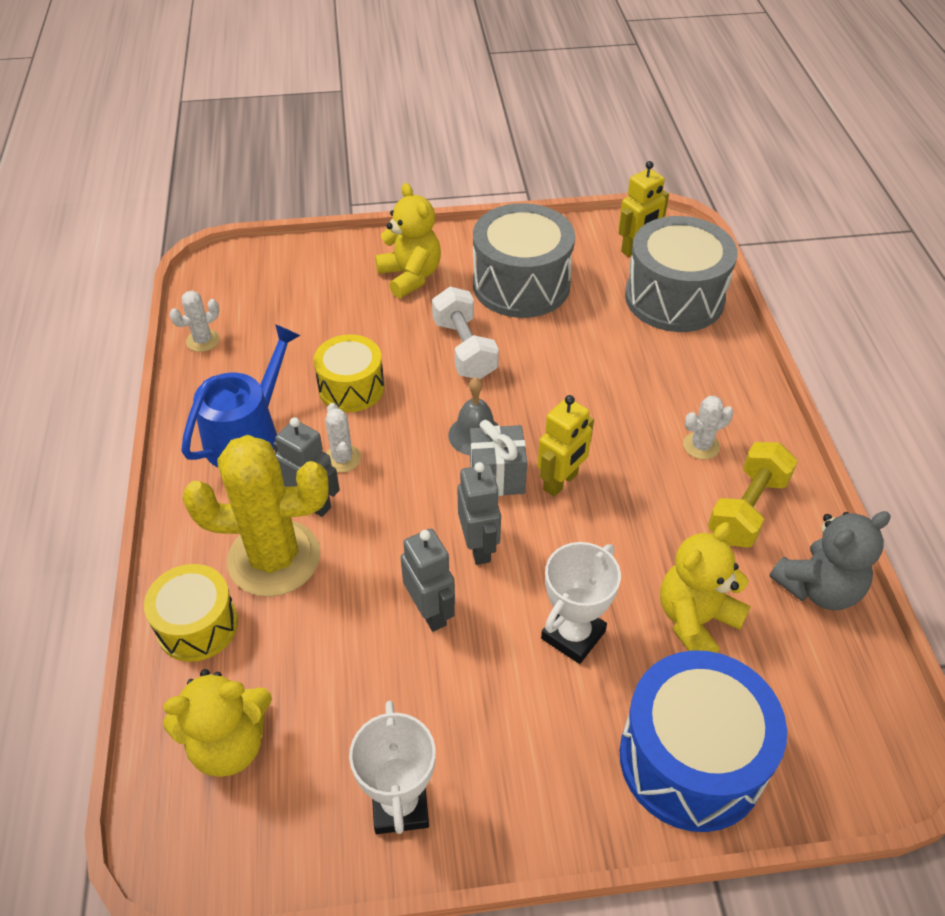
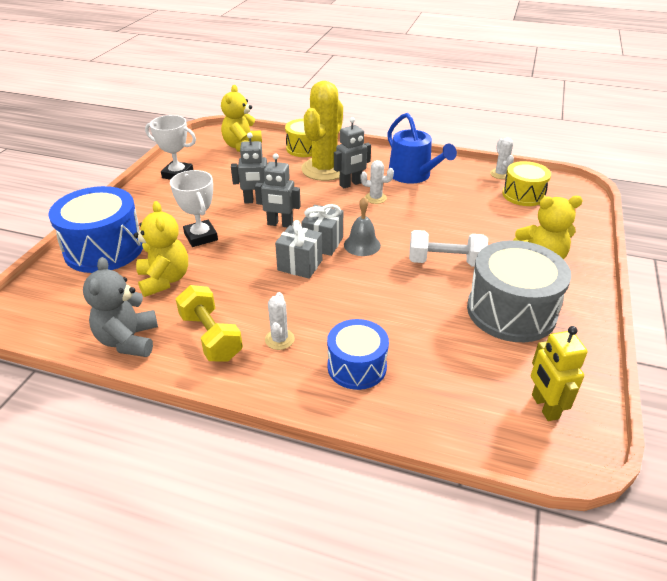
camera: 115 degrees right, 10 degrees down
yellow drum [313,334,384,412] -> yellow drum moved to [502,161,551,206]
yellow robot [537,395,594,497] -> grey gift [275,220,322,279]
grey drum [625,216,738,332] -> none
none -> blue drum [327,319,389,390]

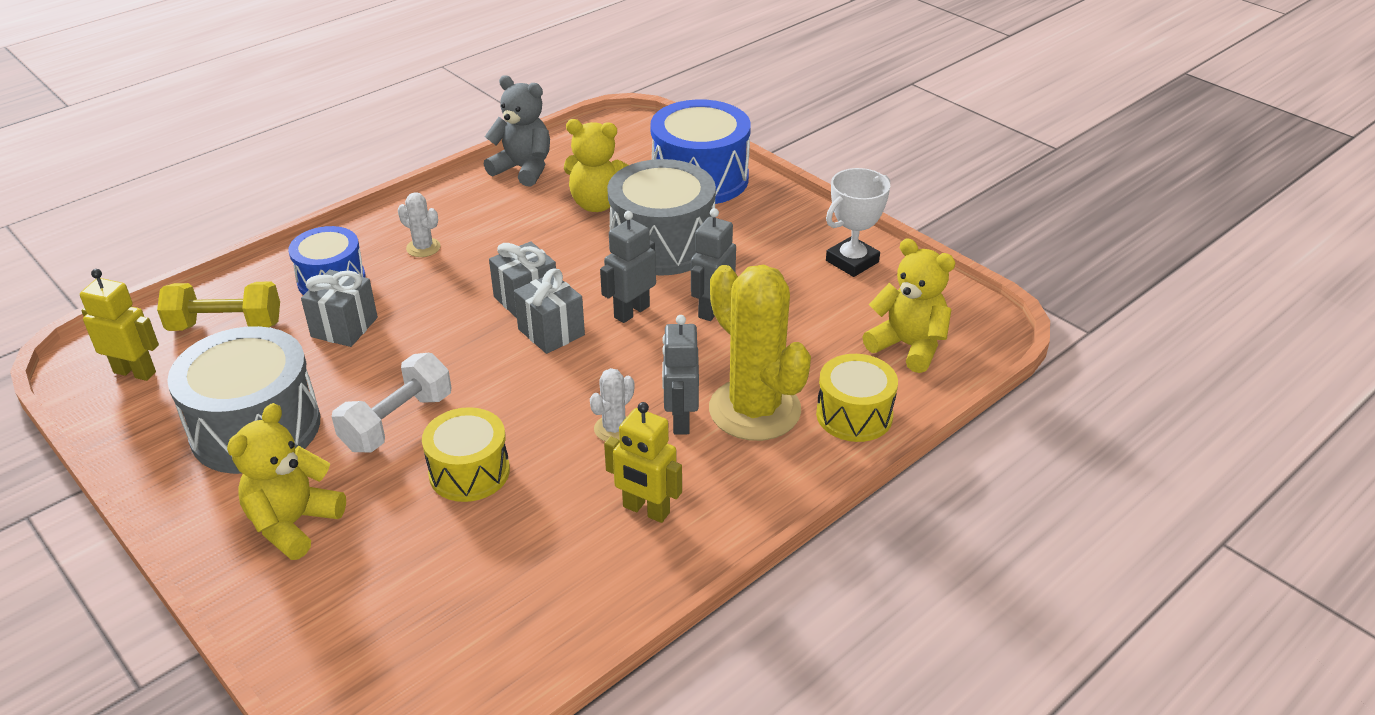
camera: 120 degrees right, 0 degrees up
white trophy [170,170,218,247] -> grey drum [607,159,716,276]
yellow dumbbell [176,285,243,361] -> yellow dumbbell moved to [157,281,280,331]
grey bell [344,197,381,256] -> none
blue watering can [387,113,457,183] -> yellow robot [604,402,682,523]
white cactus [490,138,514,179] -> none
yellow drum [502,161,551,206] -> yellow drum moved to [422,407,510,502]
none -> grey gift [301,270,378,347]

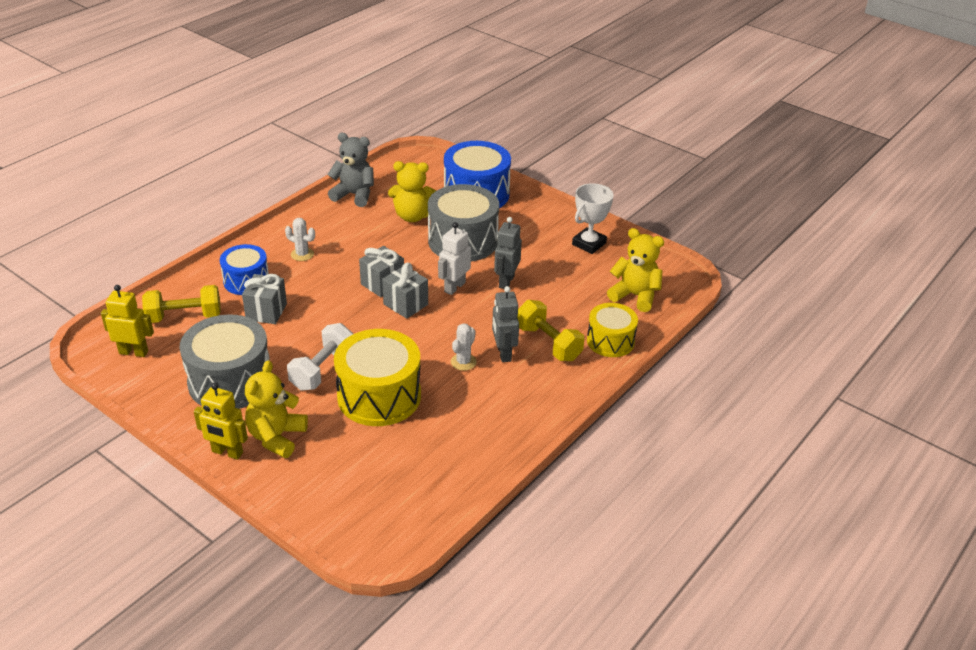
camera: 10 degrees left, 0 degrees up
yellow drum [422,407,510,502] -> yellow drum [334,329,421,426], size x1.63
grey robot [600,211,656,323] -> white robot [438,222,471,295]
yellow robot [604,402,682,523] -> yellow robot moved to [194,383,248,460]
yellow cactus [709,264,811,441] -> yellow dumbbell [517,300,584,361]

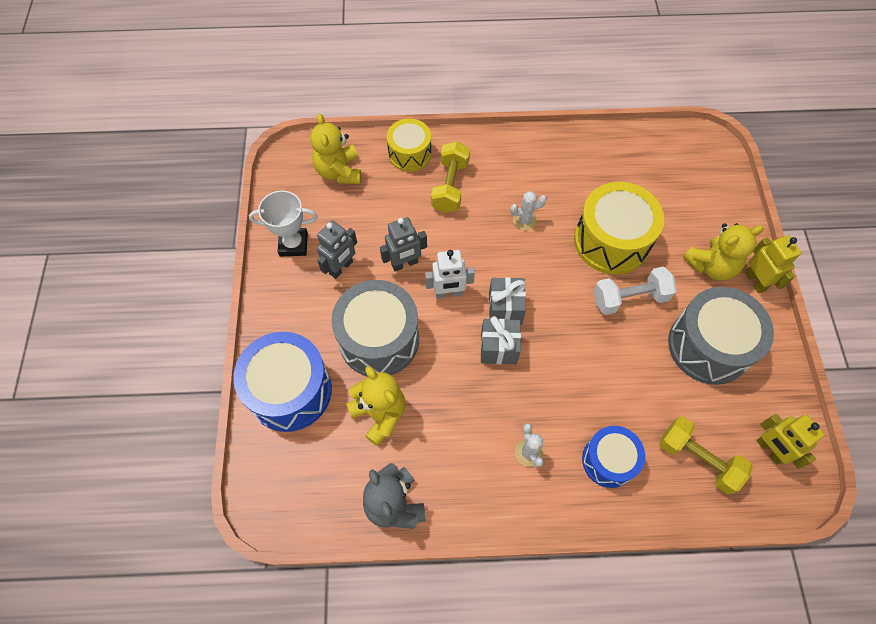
camera: 130 degrees left, 25 degrees up
grey gift [242,274,287,324] -> none
grey robot [492,286,519,362] -> grey robot moved to [317,221,357,279]

